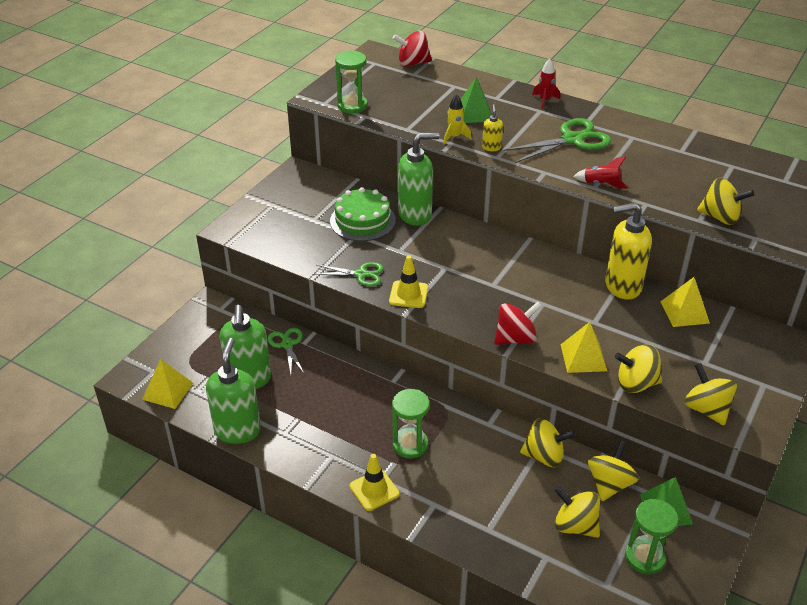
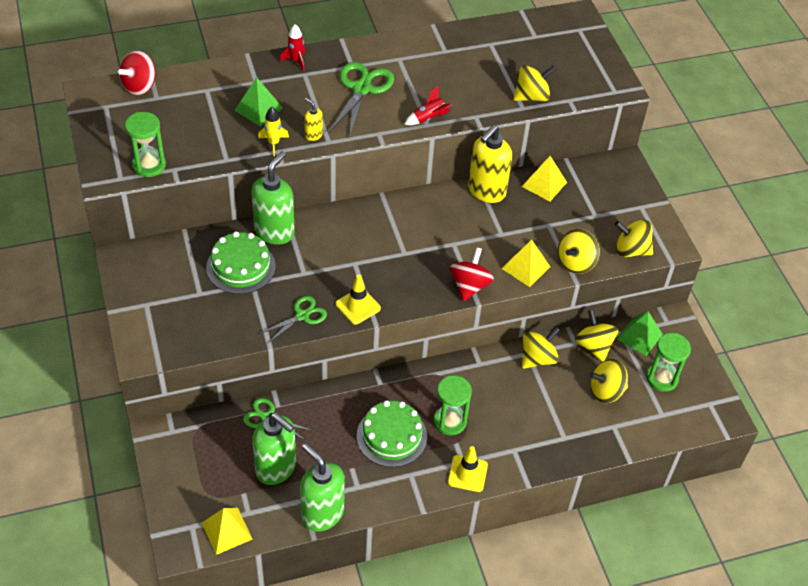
camera: 50 degrees left, 10 degrees up
none -> green cake [357,400,427,467]

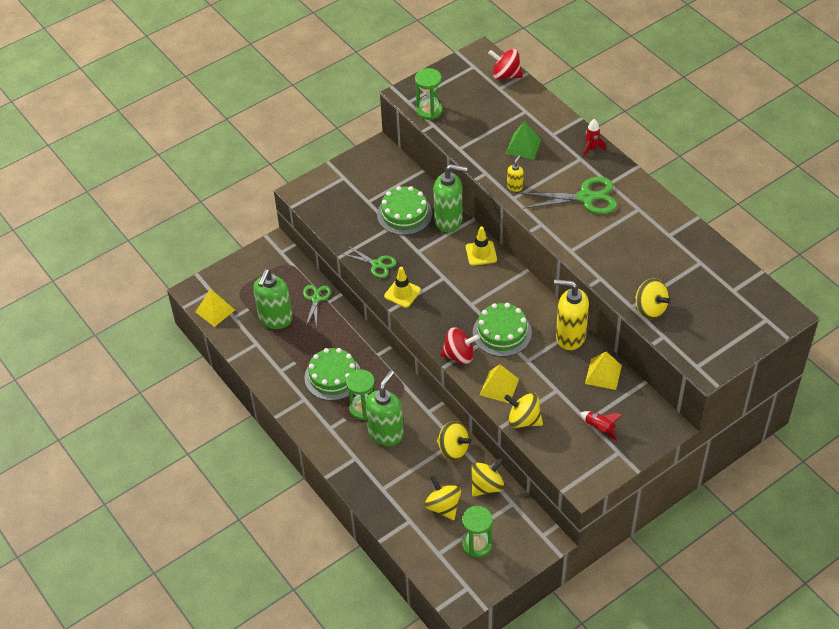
camera: 75 degrees right, 0 degrees up
yellow rocket [258,107,289,156] -> none
green soap dispenser [300,443,345,532] -> green soap dispenser moved to [365,370,404,446]
red rocket [404,85,452,125] -> red rocket moved to [580,411,622,441]
yellow traffic cone [448,446,488,492] -> yellow traffic cone moved to [466,226,497,266]
yellow spinning top [615,220,653,257] -> none
green pyramid [617,311,663,356] -> none
none -> green cake [473,303,532,357]

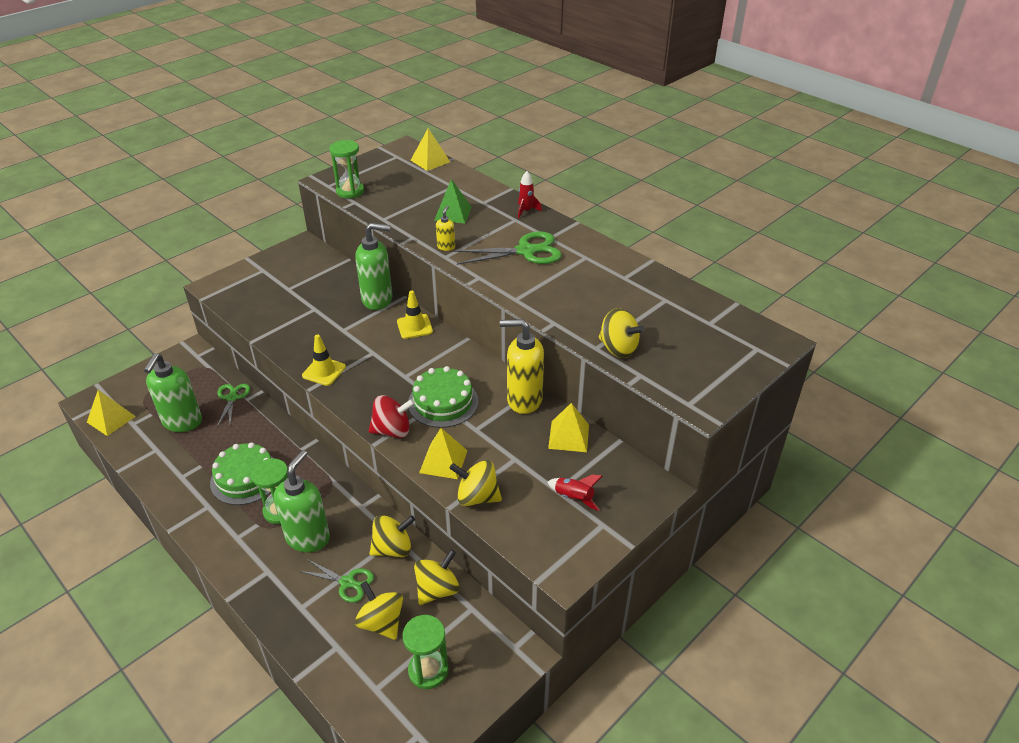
camera: 10 degrees left, 10 degrees down
green scissors [343,246,397,278] -> green scissors moved to [299,559,374,603]
green cake [377,186,432,235] -> none
yellow spinning top [437,421,472,461] -> yellow spinning top turned 45 degrees counterclockwise [370,515,415,557]
red spinning top [488,49,523,79] -> yellow pyramid [411,128,450,171]

